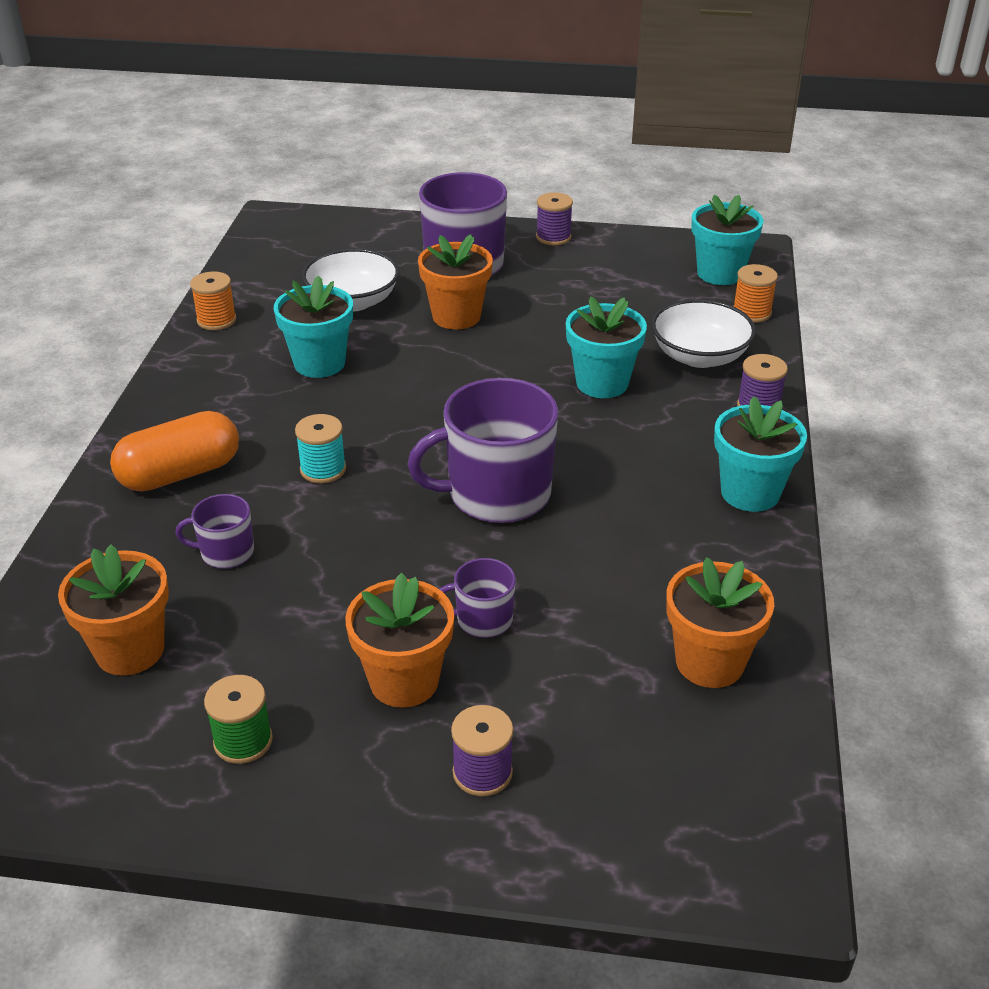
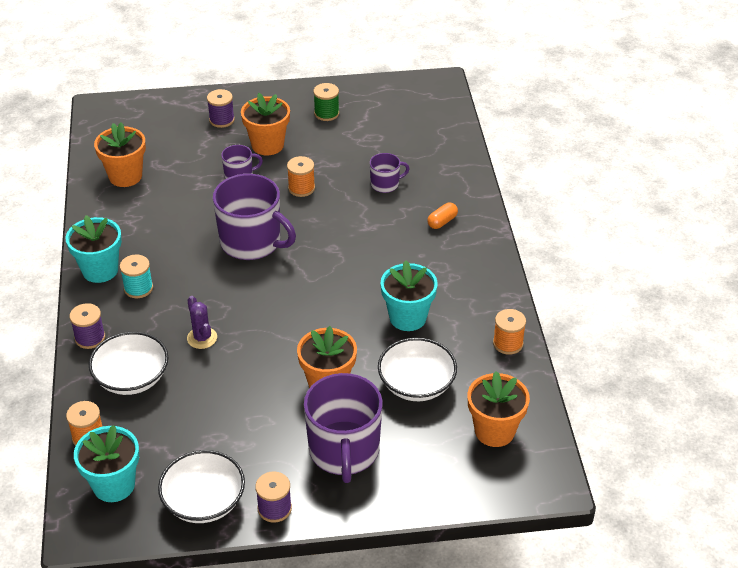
camera: 165 degrees right, 5 degrees up
orange flower pot [58,545,169,676] -> orange flower pot moved to [468,371,530,447]
orange capsule [110,411,239,492] -> orange capsule [427,203,458,229], size x0.49
turquoise spool [295,414,346,484] -> turquoise spool moved to [120,255,153,298]
purple mug [407,378,558,523] -> purple mug turned 60 degrees clockwise [213,174,296,260]
turquoise flower pot [566,297,647,398] -> purple cactus [187,296,217,349]
none -> white bowl [158,450,245,523]
none -> orange spool [287,156,315,197]

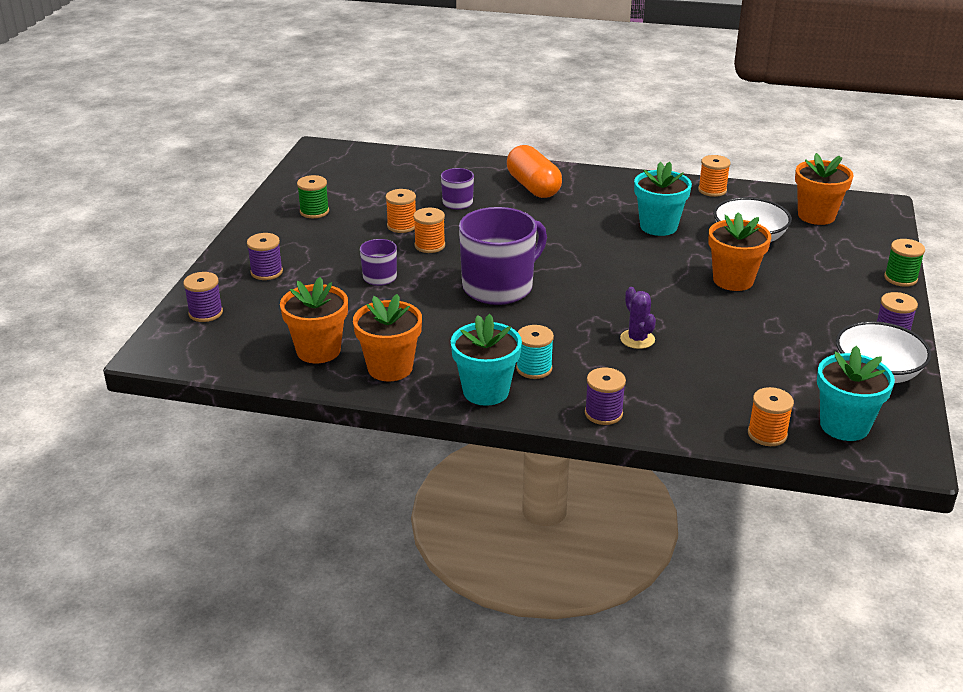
camera: 70 degrees left, 10 degrees down
white bowl [89,332,168,395] -> none
purple cactus [187,296,217,349] -> purple cactus turned 75 degrees clockwise [620,287,656,349]
orange flower pot [241,93,290,155] -> orange flower pot moved to [353,294,422,381]
purple mug [304,373,383,483] -> none
orange capsule [427,203,458,229] -> orange capsule [507,145,562,198], size x2.06
none -> purple spool [183,272,223,322]
none -> orange spool [385,189,416,233]
none -> green spool [884,239,925,287]

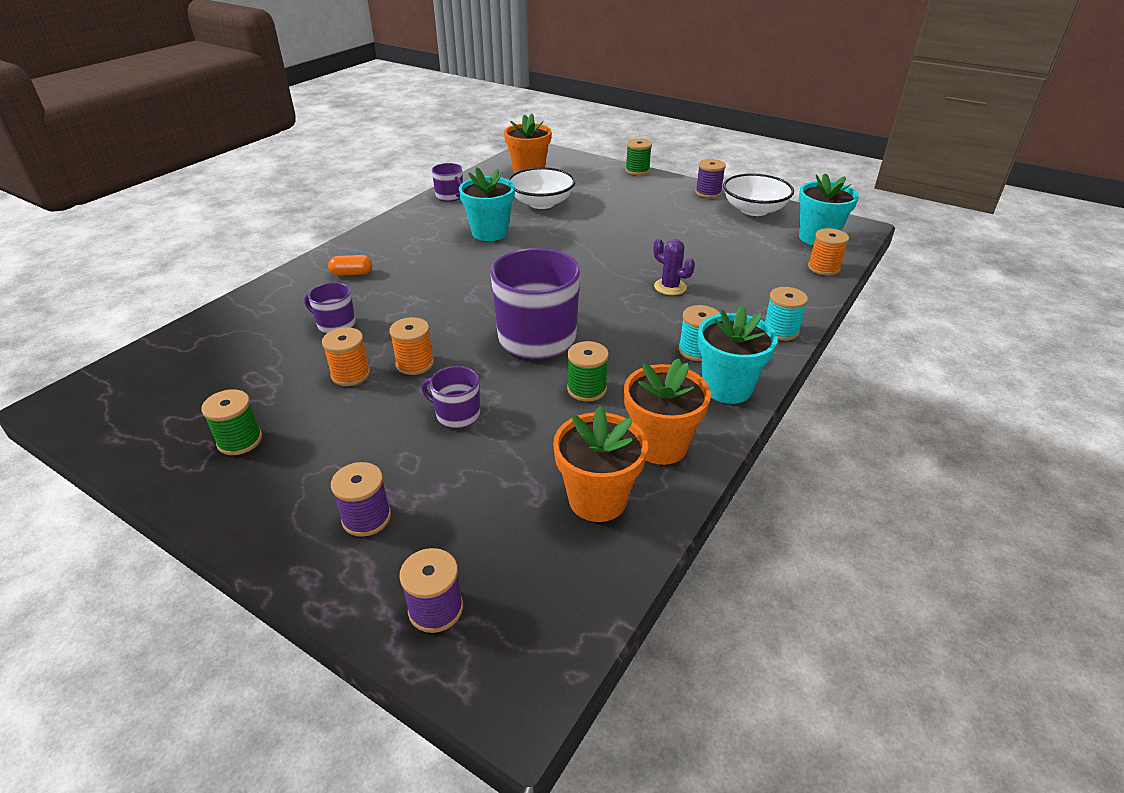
camera: 70 degrees left, 5 degrees up
orange capsule [507,145,562,198] -> orange capsule [328,255,372,276], size x0.49
purple spool [585,367,626,425] -> turquoise spool [765,287,808,341]
purple cactus [620,287,656,349] -> purple cactus turned 45 degrees clockwise [653,239,695,295]
orange spool [698,155,731,197] -> purple mug [432,163,463,202]
orange flower pot [708,212,771,291] -> none
none -> green spool [567,341,609,402]

